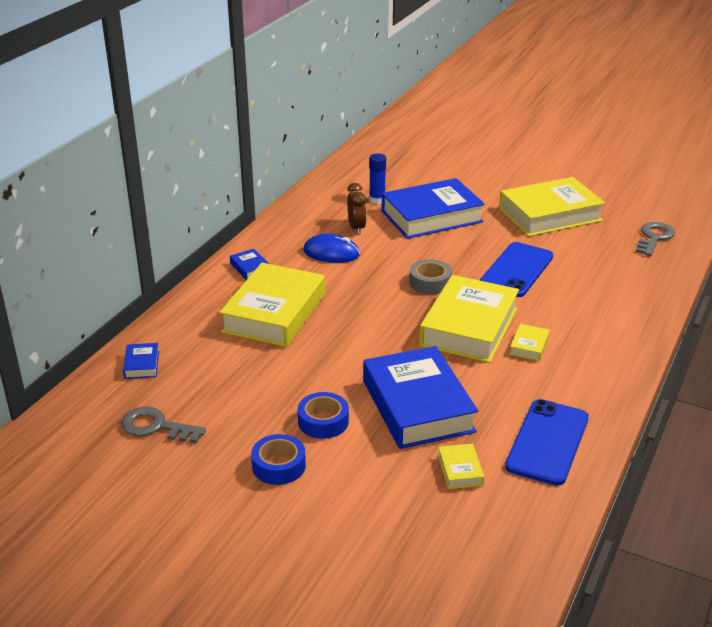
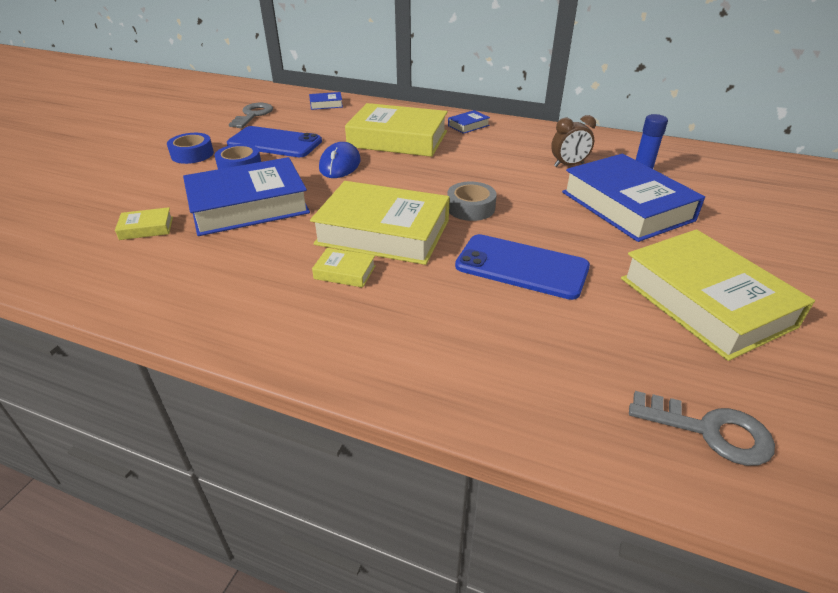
camera: 85 degrees right, 5 degrees up
blue mouse [303,234,360,263] -> blue mouse moved to [319,142,361,178]
blue phone [505,399,589,486] -> blue phone moved to [227,126,322,157]

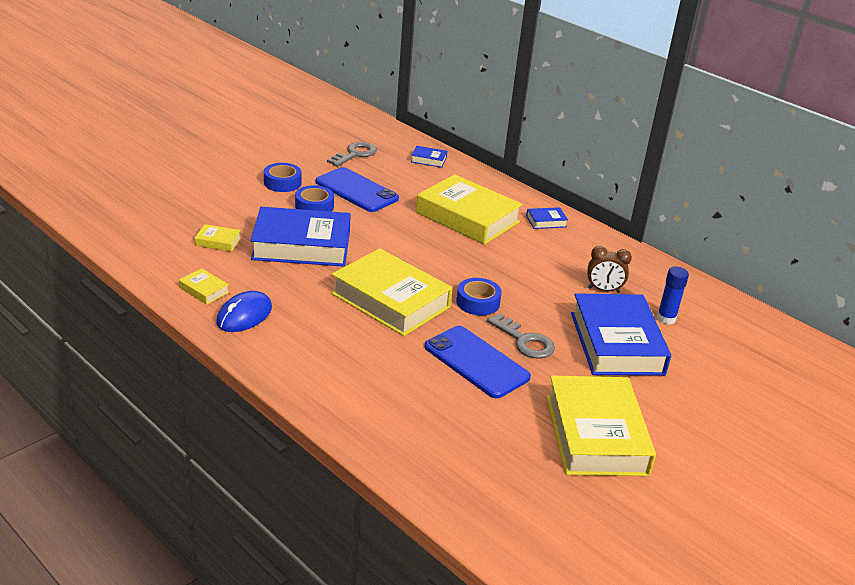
camera: 20 degrees right, 5 degrees down
yellow book [312,248,376,288] -> yellow book moved to [179,268,229,305]
blue mouse [319,142,361,178] -> blue mouse moved to [216,291,272,332]
grey tape [447,181,497,221] -> blue tape [456,278,502,315]
grey key [629,391,775,466] -> grey key moved to [487,313,555,359]

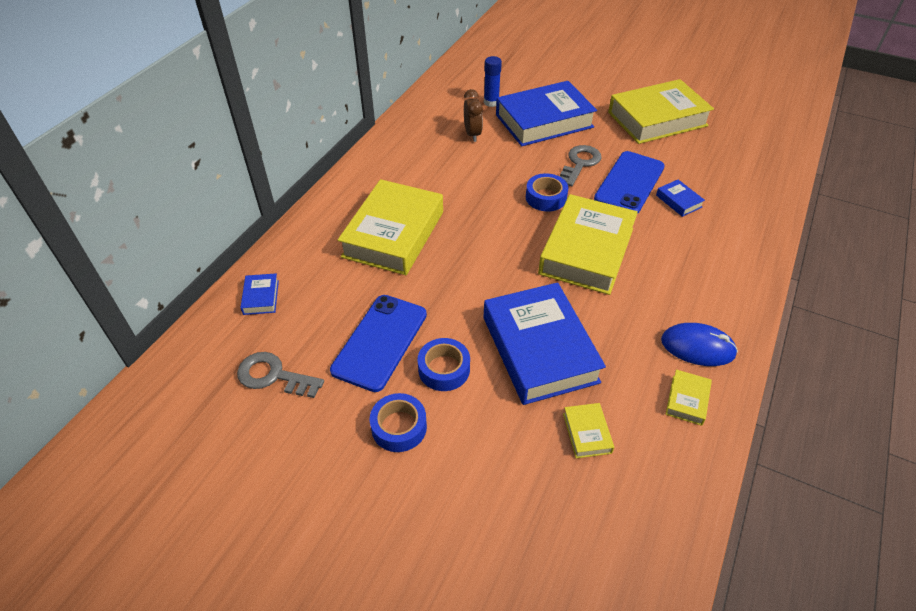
camera: 105 degrees left, 15 degrees up
blue book [526,207,568,229] -> blue book moved to [656,180,705,217]

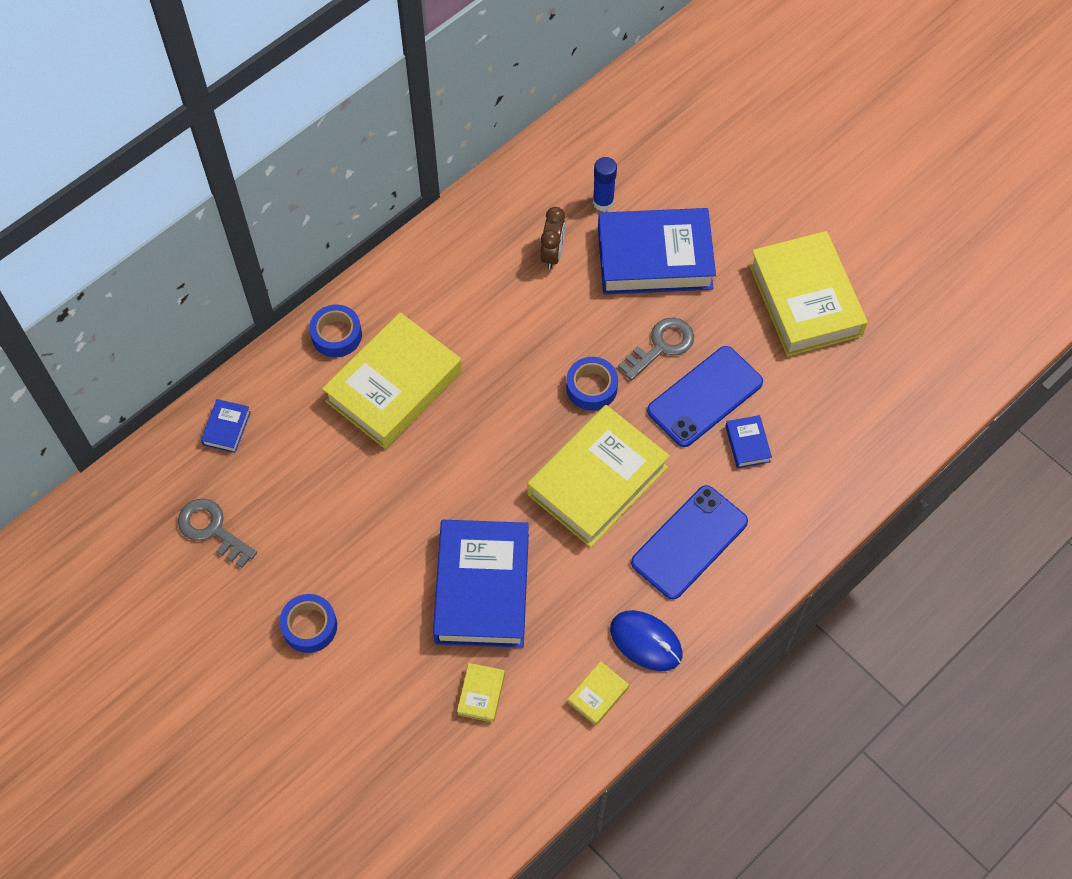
camera: 20 degrees right, 15 degrees up
blue phone [330,295,427,392] -> blue phone moved to [631,485,748,600]
blue tape [418,338,470,391] -> blue tape moved to [309,305,362,357]
yellow book [608,79,714,144] -> yellow book turned 75 degrees clockwise [749,231,868,356]

